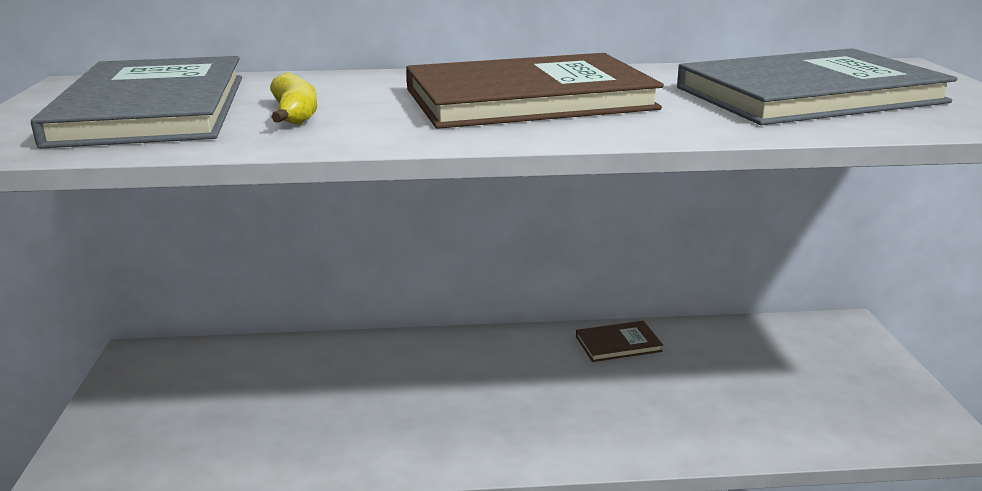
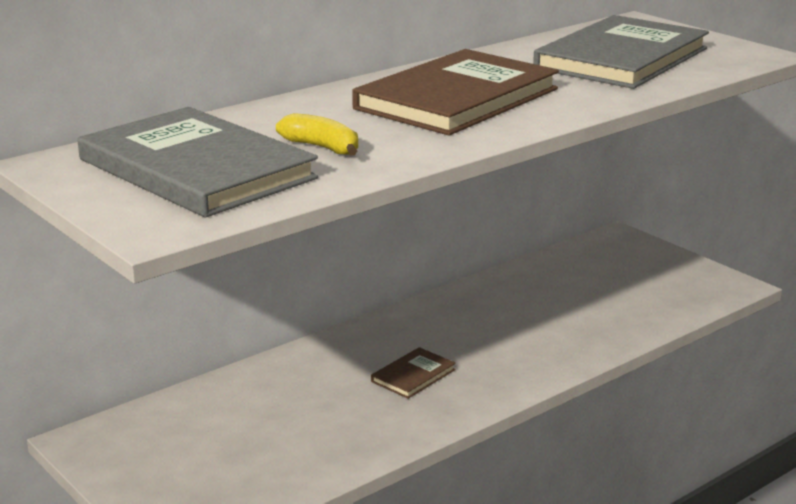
camera: 35 degrees left, 0 degrees up
brown book [576,321,663,362] -> brown book moved to [371,347,456,399]

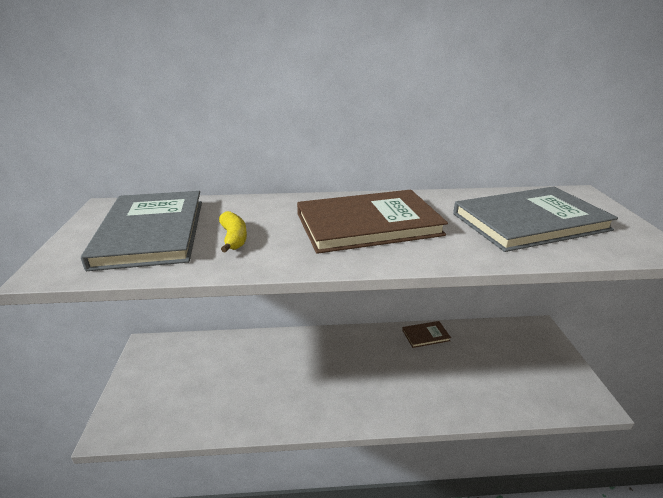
camera: 35 degrees right, 5 degrees up
brown book [371,347,456,399] -> brown book moved to [402,321,451,348]

